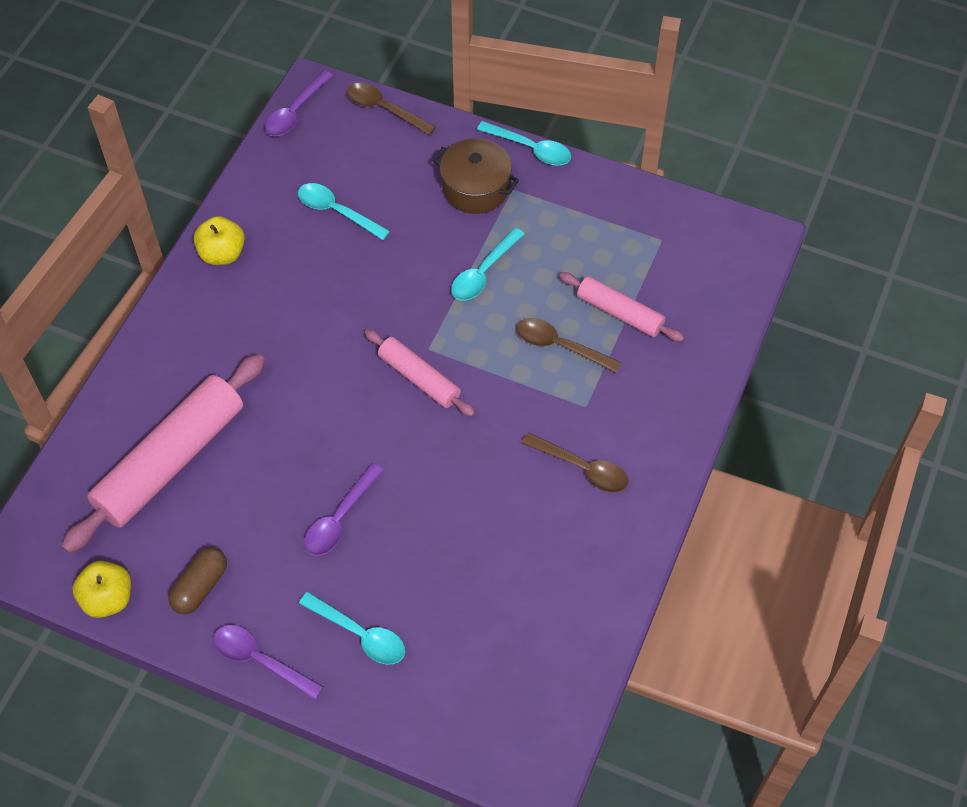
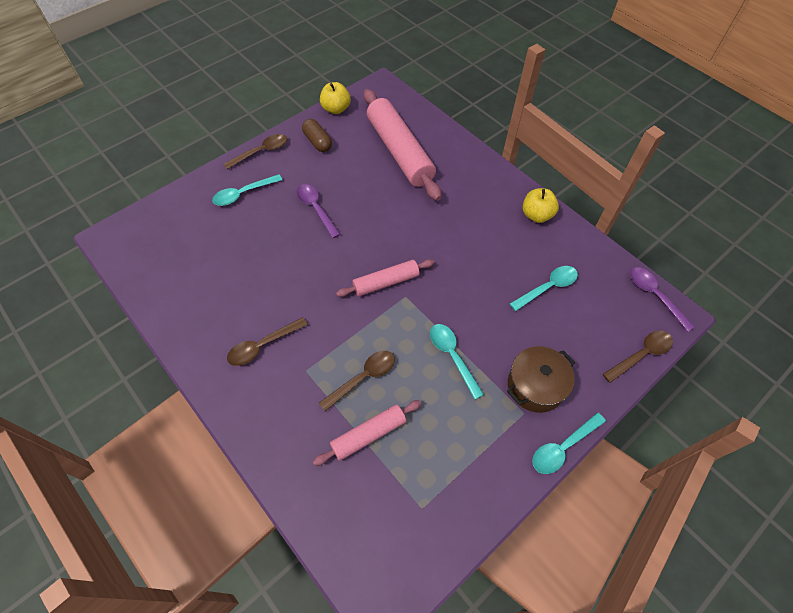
camera: 115 degrees right, 0 degrees up
purple spoon [213,625,324,700] -> brown spoon [224,134,287,169]

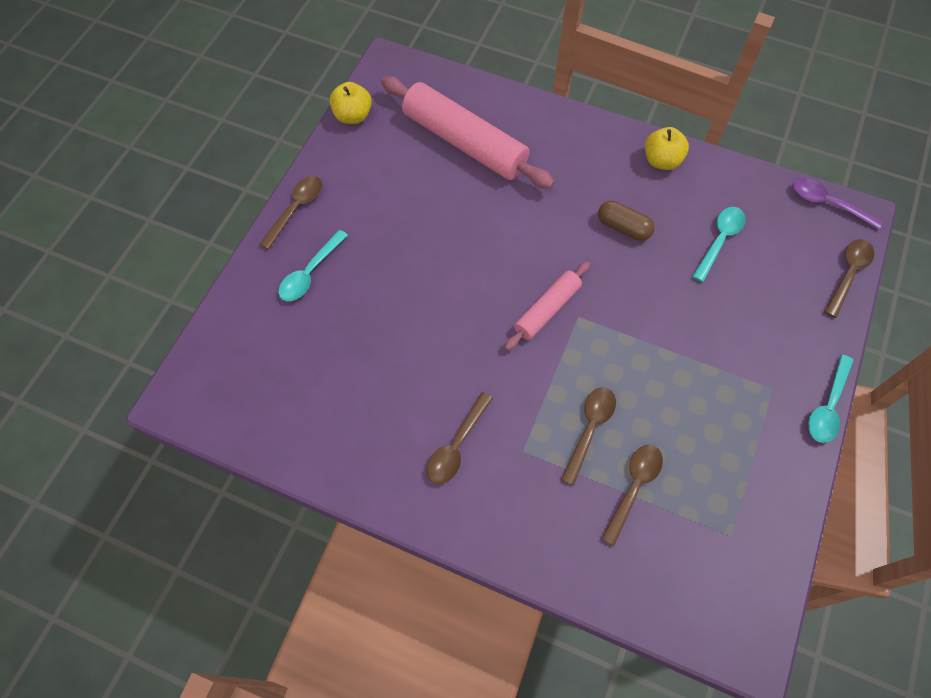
camera: 25 degrees left, 5 degrees up
purple spoon [297,184,341,238] -> none
brown capsule [302,119,332,152] -> brown capsule moved to [598,201,655,241]
pink rolling pin [313,400,421,466] -> brown spoon [601,445,663,546]
turquoise spoon [430,324,484,400] -> none
brown pot [507,346,575,413] -> none

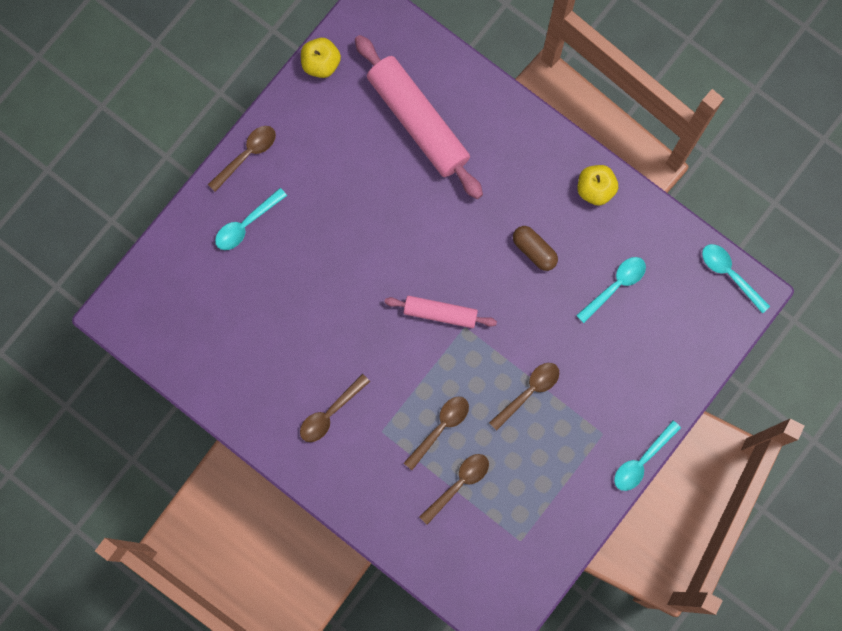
camera: 15 degrees right, 15 degrees up
pink rolling pin [505,261,590,351] -> pink rolling pin turned 45 degrees clockwise [384,296,497,328]
purple spoon [793,178,883,230] -> turquoise spoon [702,244,770,314]
brown spoon [825,239,874,318] -> brown spoon moved to [489,363,559,431]

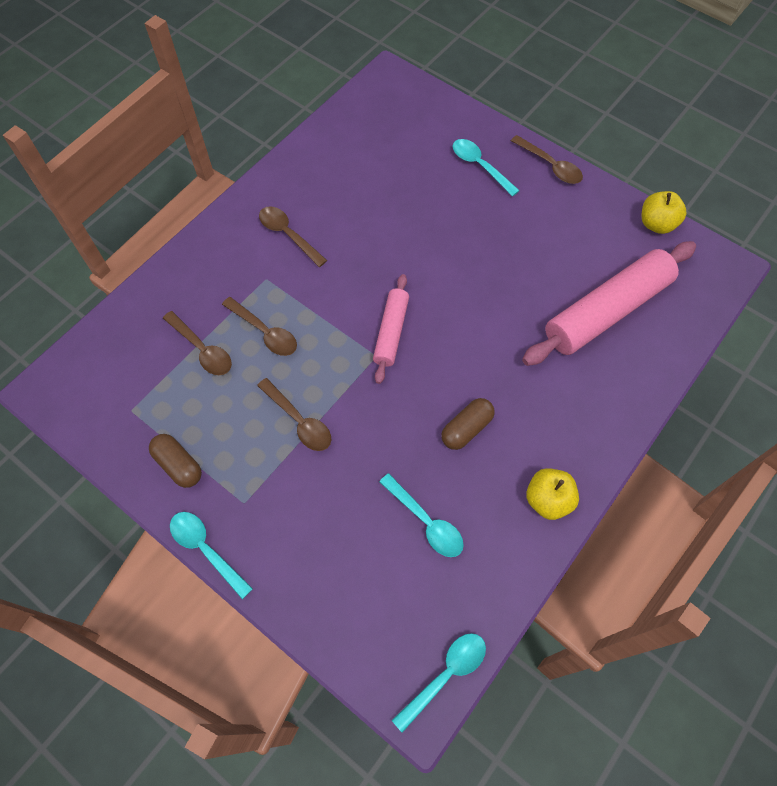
camera: 90 degrees right, 15 degrees down
none -> brown capsule [149,434,202,488]

